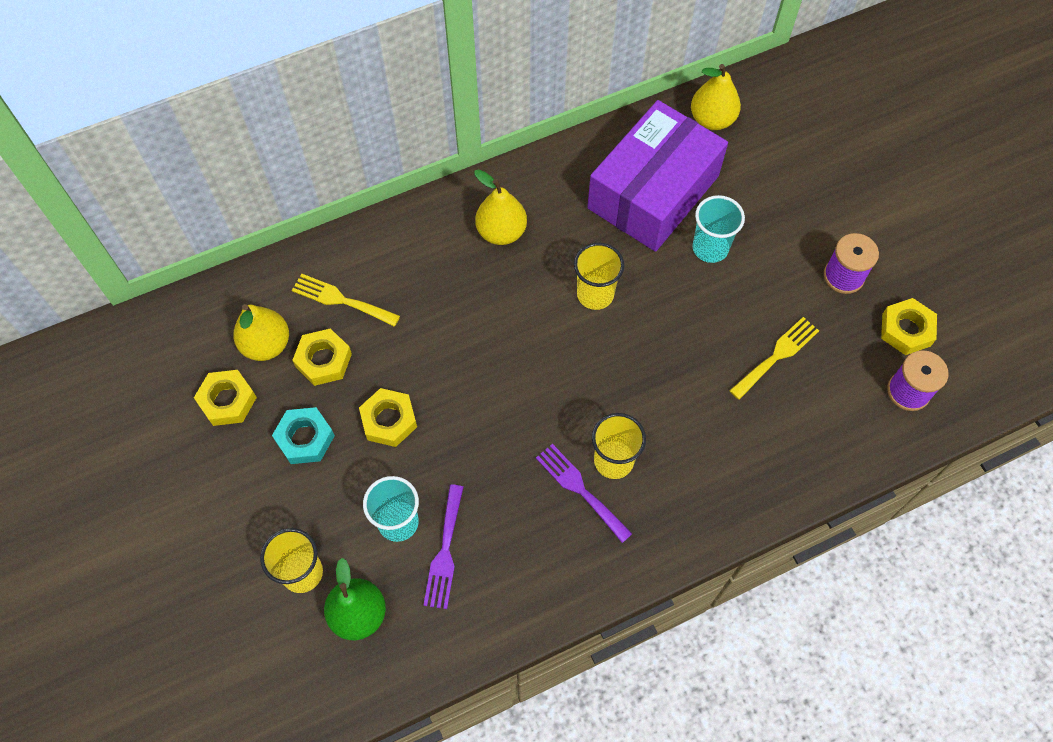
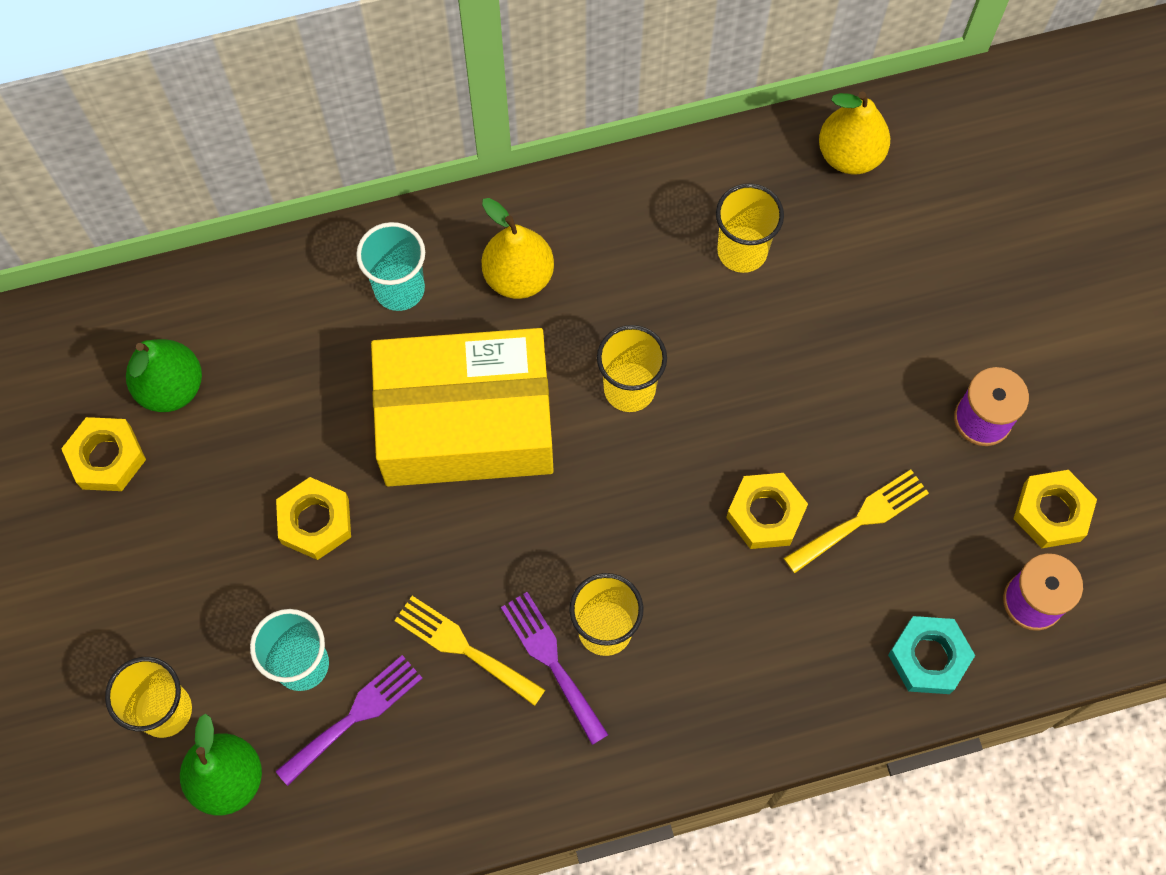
camera: 10 degrees right, 5 degrees up
yellow pear [233,304,289,361] -> green pear [126,339,202,412]
turquoise nut [272,407,335,464] -> turquoise nut moved to [888,616,975,694]
yellow fork [292,274,400,327] -> yellow fork moved to [394,596,545,706]
yellow nut [292,328,352,386] -> yellow nut moved to [726,473,808,549]
purple fork [423,485,463,609] -> purple fork turned 150 degrees counterclockwise [276,655,422,786]
purple box [587,100,728,252] -> yellow cup [716,183,784,273]
turquoise cup [693,195,745,263] -> turquoise cup moved to [356,222,425,311]
none -> yellow box [371,328,554,487]

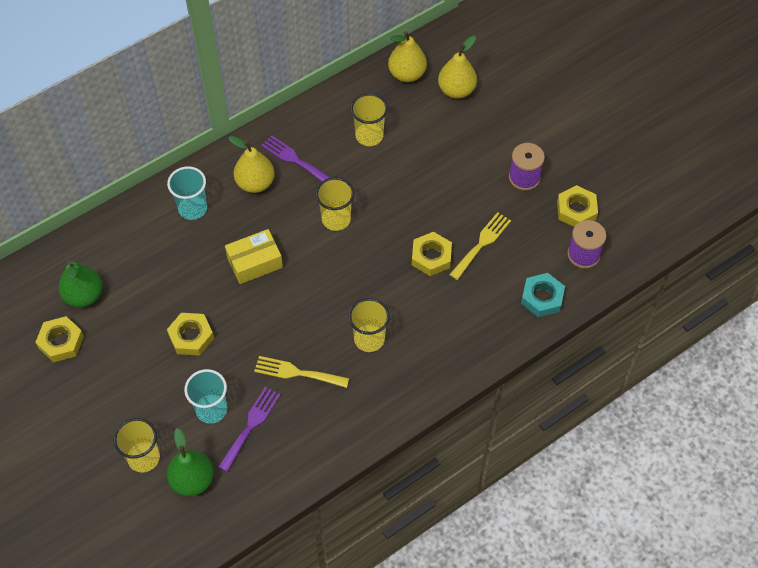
camera: 20 degrees left, 10 degrees down
yellow box [371,328,554,487] -> yellow box [225,229,283,284], size x0.49
purple fork [501,592,609,745] -> purple fork moved to [261,135,330,182]
none -> yellow pear [438,36,477,99]

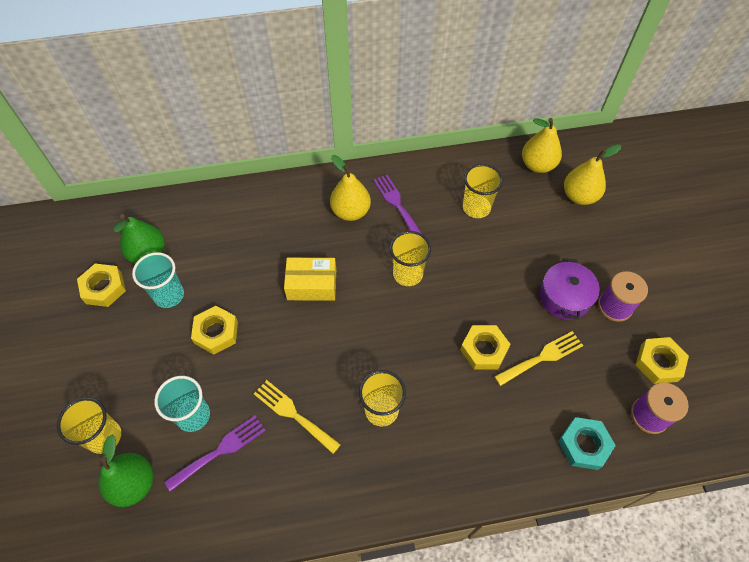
camera: 25 degrees right, 0 degrees up
turquoise cup [167,166,207,220] -> turquoise cup moved to [132,252,184,308]
none -> purple pot [539,258,600,320]

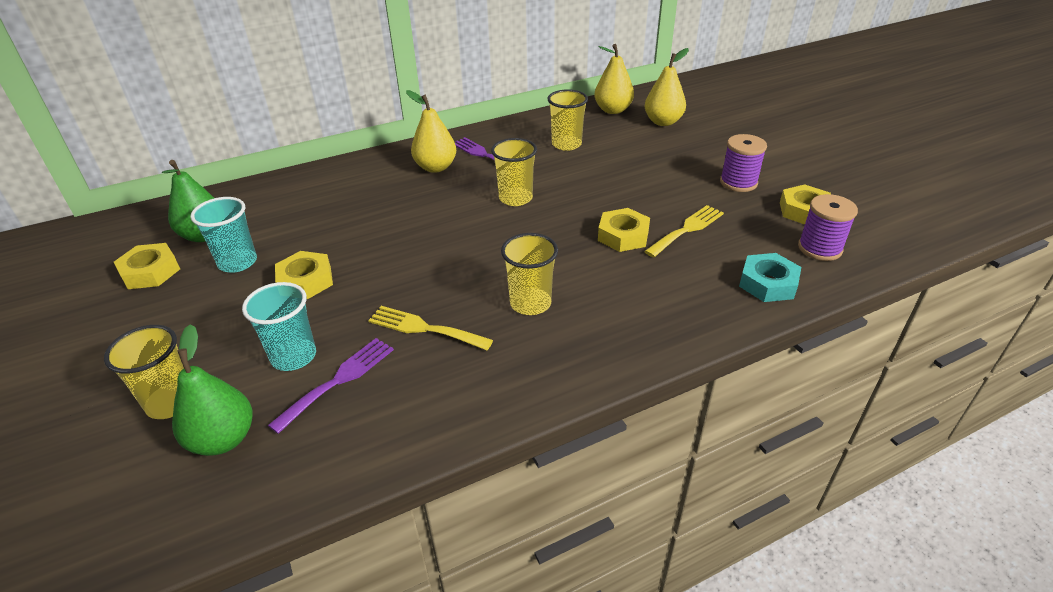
camera: 15 degrees left, 20 degrees down
yellow box [284,258,336,301] -> none
purple pot [539,258,600,320] -> none

